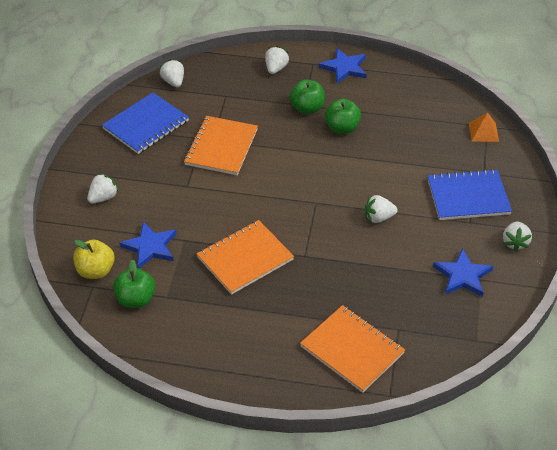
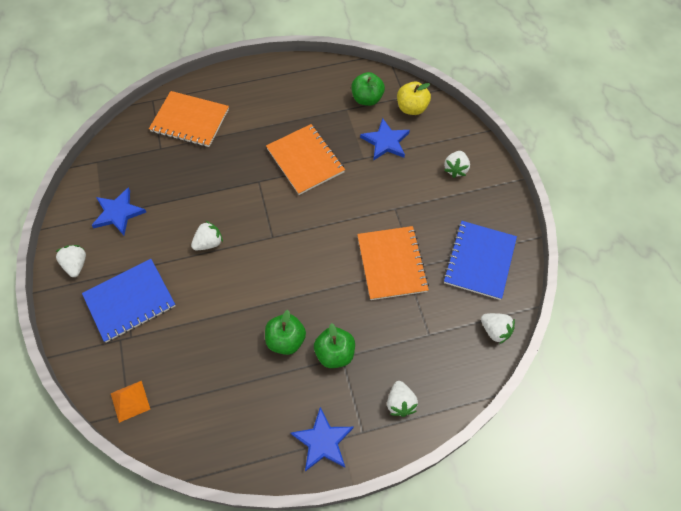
camera: 155 degrees right, 15 degrees up
orange notebook [196,220,294,295] -> orange notebook turned 60 degrees counterclockwise [266,124,345,195]

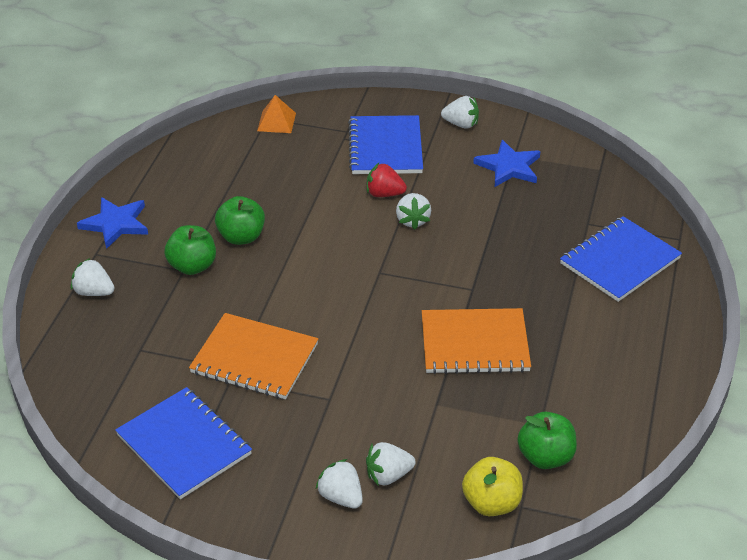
camera: 120 degrees right, 20 degrees down
orange notebook [149,91,229,147] -> blue notebook [560,216,682,302]
blue star [360,118,410,161] -> none
white strawberry [481,313,515,344] -> white strawberry moved to [366,442,415,486]
none -> red strawberry [367,163,407,197]

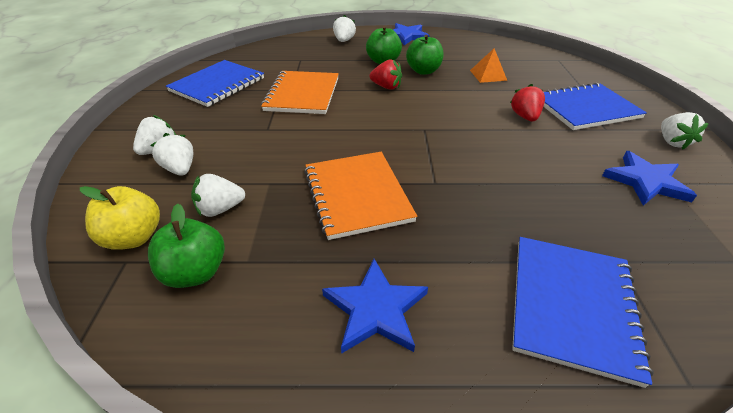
camera: 75 degrees right, 0 degrees up
orange pyramid [257,95,296,133] -> orange pyramid moved to [470,48,507,83]
white strawberry [396,193,431,230] -> white strawberry moved to [191,174,245,217]
blue notebook [560,216,682,302] -> blue notebook turned 75 degrees clockwise [512,237,654,388]
none -> blue star [322,259,428,354]
none -> red strawberry [369,59,402,90]

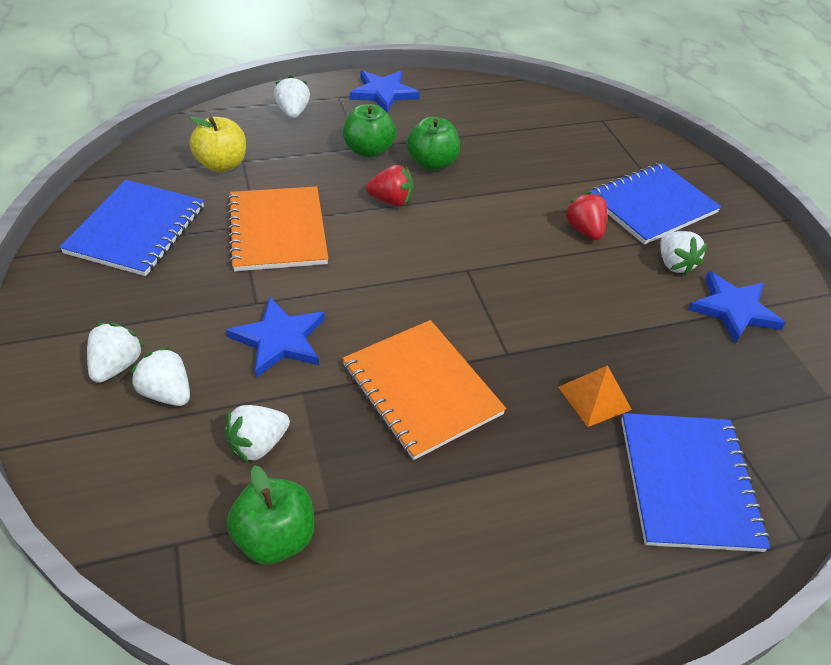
camera: 20 degrees left, 5 degrees up
yellow apple [80,186,160,250] -> yellow apple moved to [190,117,246,172]
blue star [322,259,428,354] -> blue star moved to [226,297,325,378]
orange pyramid [470,48,507,83] -> orange pyramid moved to [558,365,632,427]
white strawberry [661,112,709,150] -> white strawberry moved to [660,231,708,275]

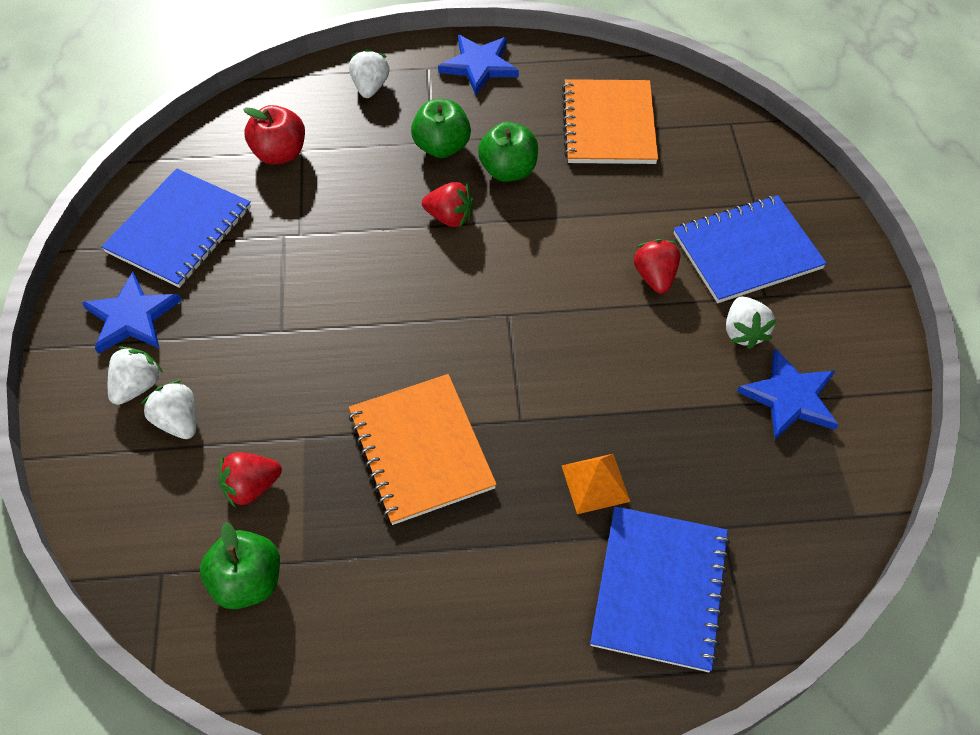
camera: 15 degrees right, 10 degrees up
yellow apple [190,117,246,172] -> red apple [243,105,305,165]
white strawberry [224,405,290,463] -> red strawberry [219,452,282,508]
blue star [226,297,325,378] -> blue star moved to [82,272,182,354]
orange notebook [227,186,328,271] -> orange notebook moved to [562,79,658,164]

